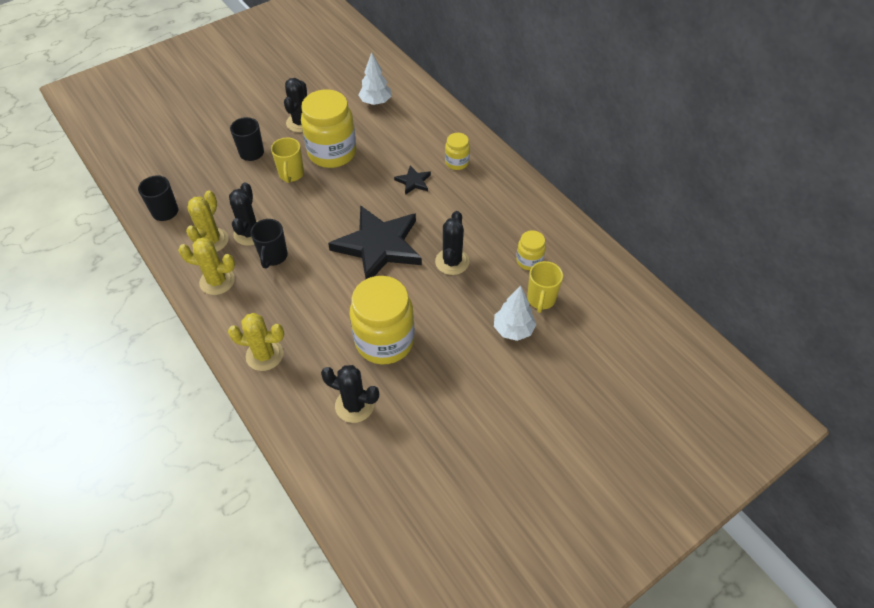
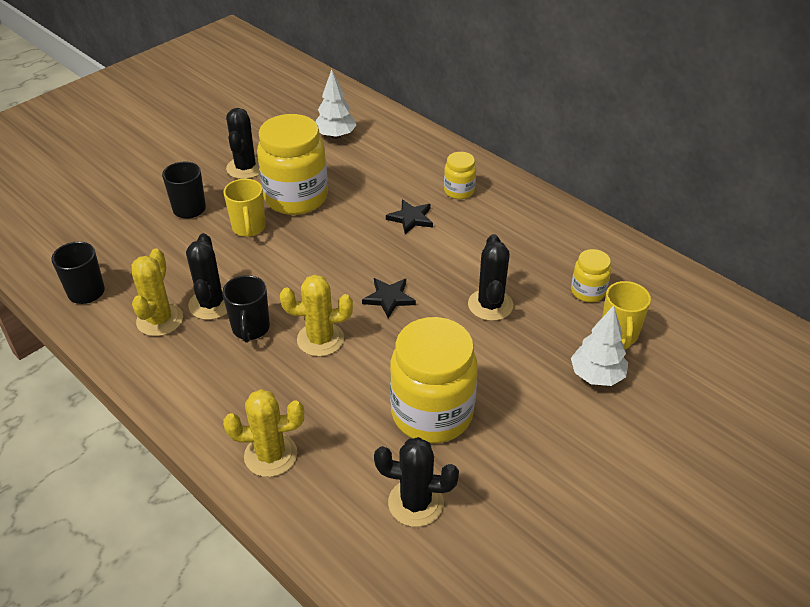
camera: 10 degrees left, 10 degrees down
yellow cactus [178,237,235,295] -> yellow cactus moved to [280,275,353,357]
black star [328,205,422,279] -> black star [362,278,416,318], size x0.43

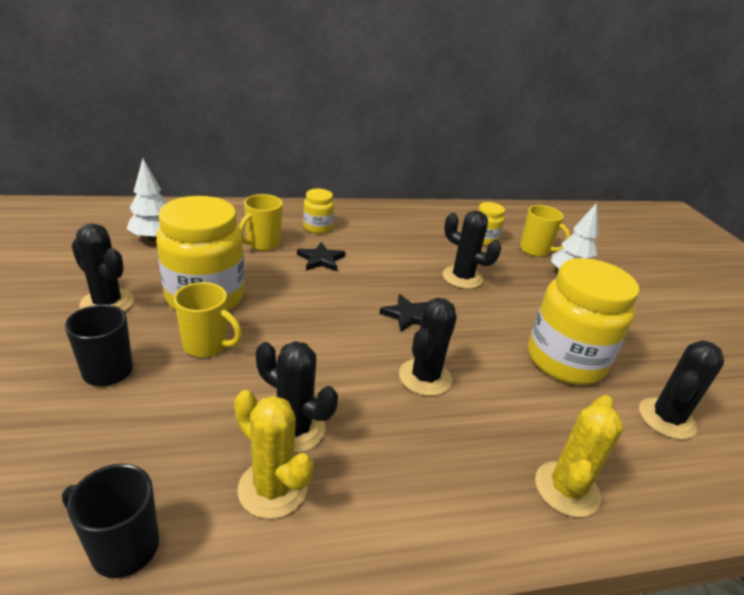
camera: 60 degrees left, 10 degrees down
black mug [222,275,270,343] -> none
yellow cactus [280,275,353,357] -> black cactus [399,298,457,396]
none -> yellow mug [239,194,283,251]

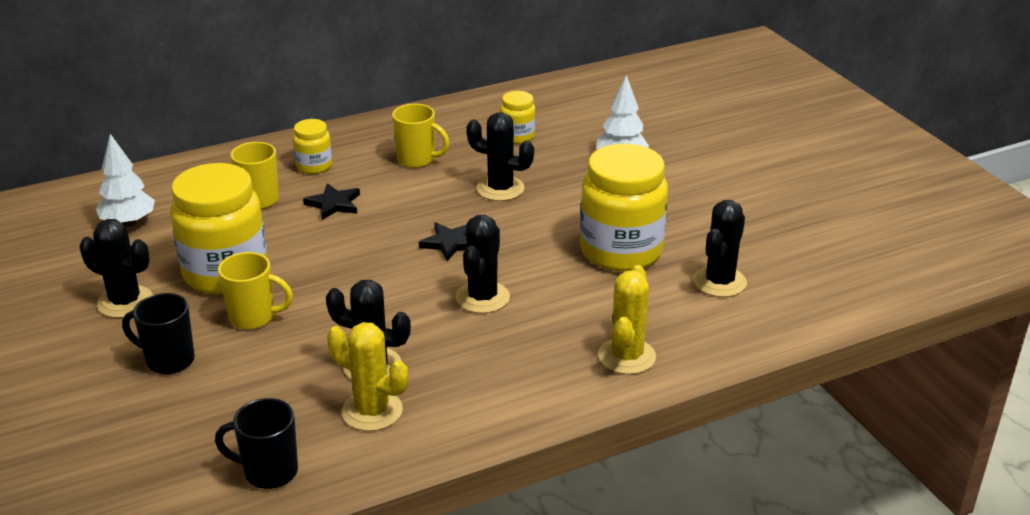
camera: 10 degrees left, 0 degrees up
yellow mug [520,205,571,257] -> yellow mug moved to [392,104,450,168]

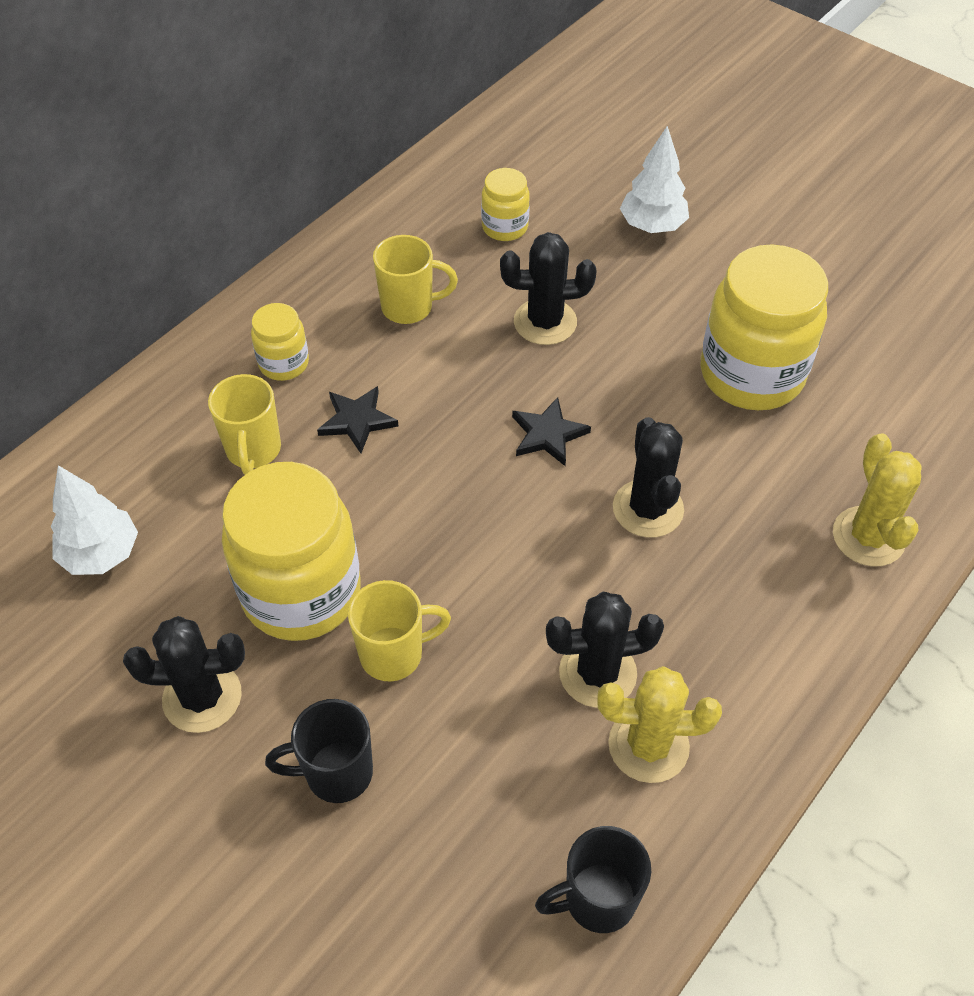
camera: 25 degrees left, 20 degrees up
black cactus [693,200,747,297] -> none

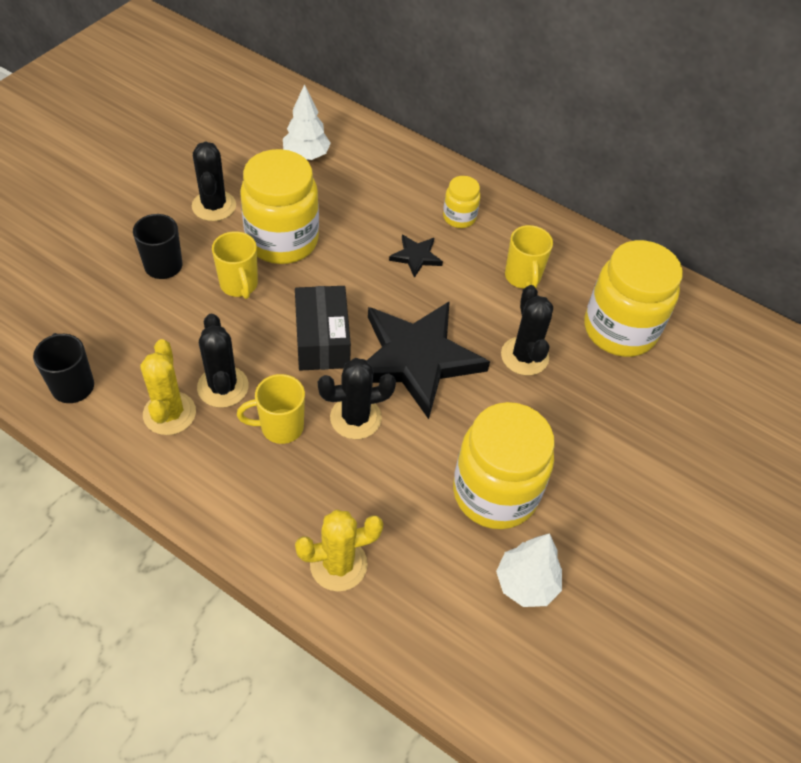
camera: 80 degrees right, 0 degrees up
yellow mug [208,374,281,475] -> yellow mug moved to [237,374,305,444]
yellow jar [481,168,530,241] -> yellow jar [584,240,683,357], size x2.06
black star [512,397,591,466] -> black star [367,301,490,419], size x2.35
white tree [620,126,689,233] -> white tree moved to [496,533,562,607]
none -> black box [295,286,351,371]

